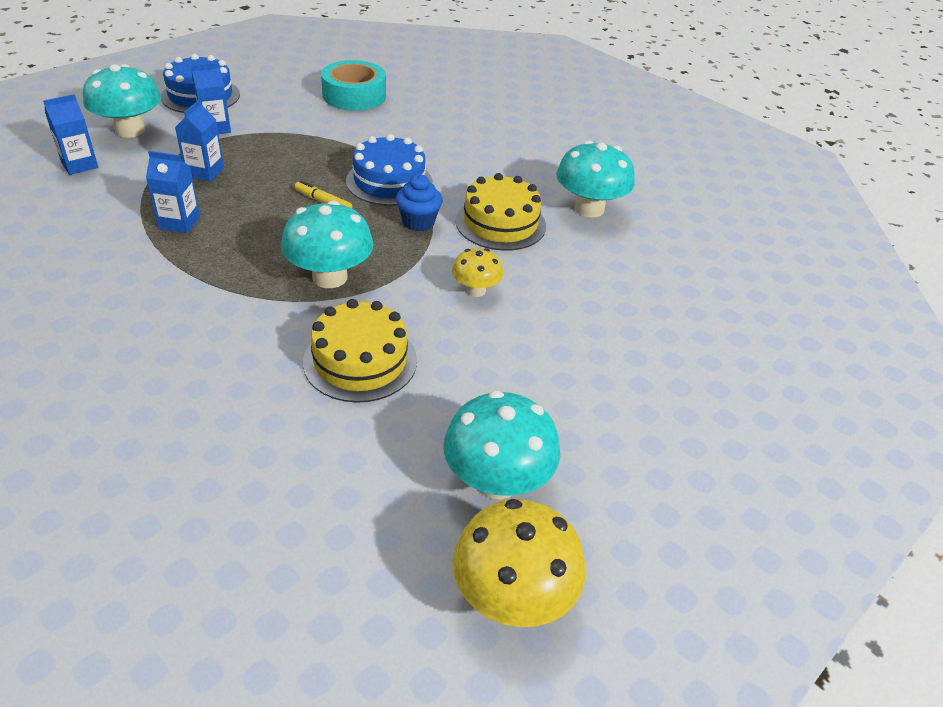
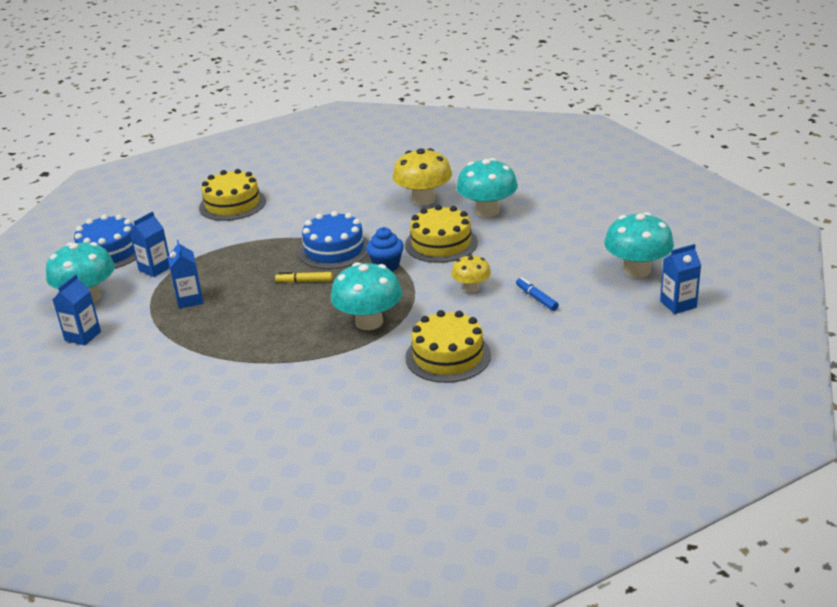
camera: 25 degrees left, 10 degrees down
blue carton [146,151,200,233] -> blue carton moved to [660,244,701,314]
turquoise tape [321,60,386,111] -> yellow cake [199,169,266,221]
turquoise mushroom [443,391,560,499] -> turquoise mushroom moved to [604,212,674,278]
yellow mushroom [453,499,586,627] -> yellow mushroom moved to [393,148,452,205]
none -> blue marker [516,277,559,311]

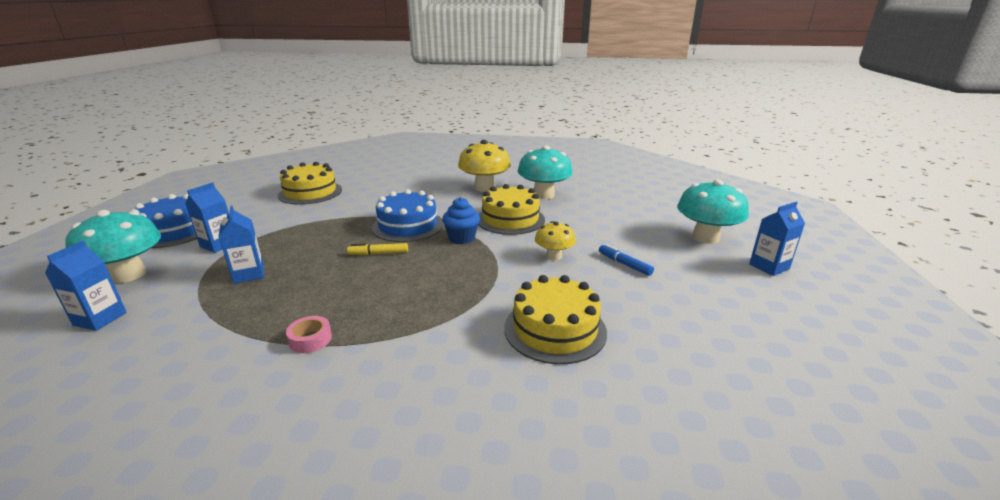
camera: 10 degrees left, 5 degrees down
turquoise mushroom [331,262,402,330] -> none
none -> pink tape [286,316,332,353]

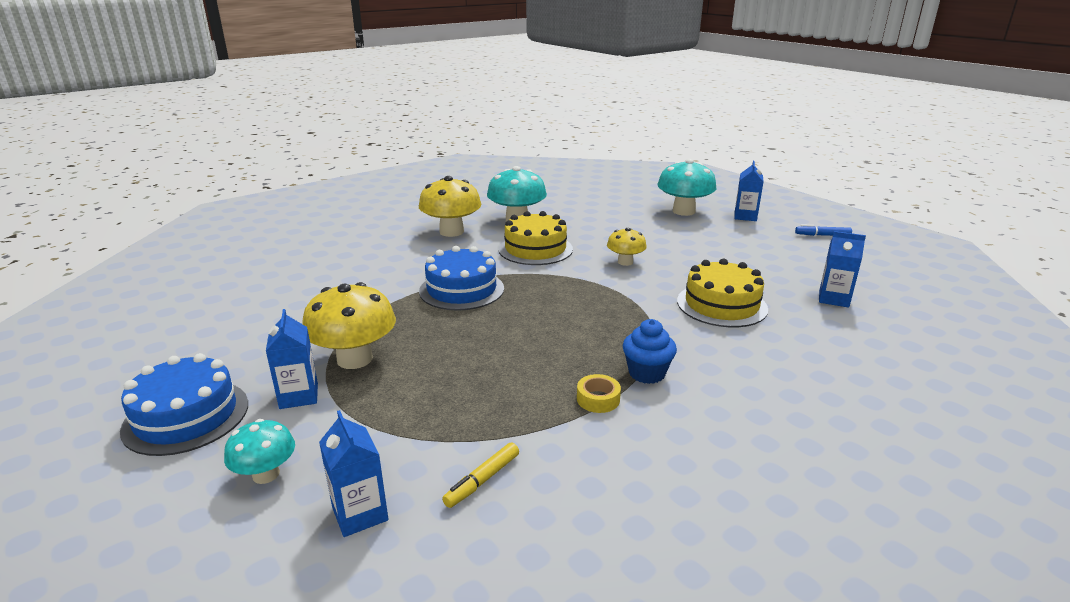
camera: 45 degrees left, 0 degrees up
turquoise mushroom [65,210,161,283] -> turquoise mushroom [224,419,295,484], size x0.58
blue carton [219,205,264,284] -> blue carton moved to [819,231,866,308]
yellow cake [278,162,342,205] -> none
pink tape [286,316,332,353] -> yellow tape [577,374,621,413]
yellow marker [347,243,408,255] -> yellow marker moved to [442,442,519,508]
blue cupcake [442,197,480,244] -> blue cupcake moved to [623,319,677,384]
blue marker [599,244,654,276] -> blue marker moved to [795,224,852,236]
none -> yellow mushroom [303,282,396,369]

